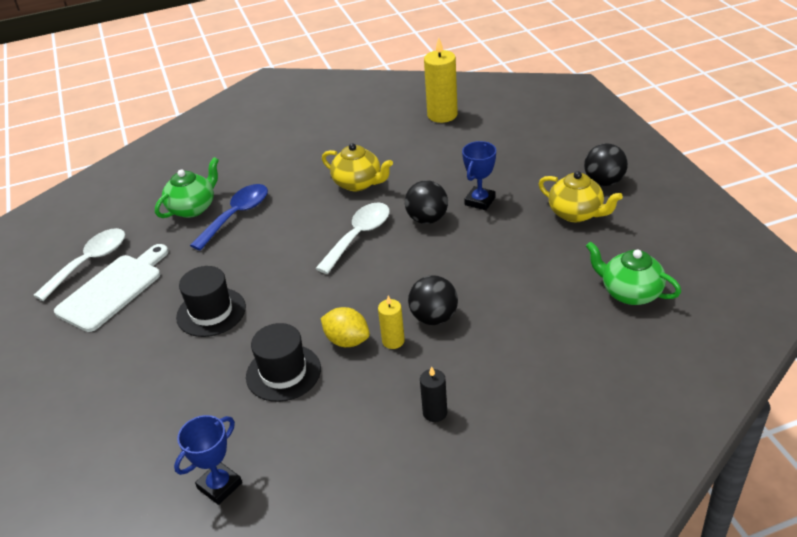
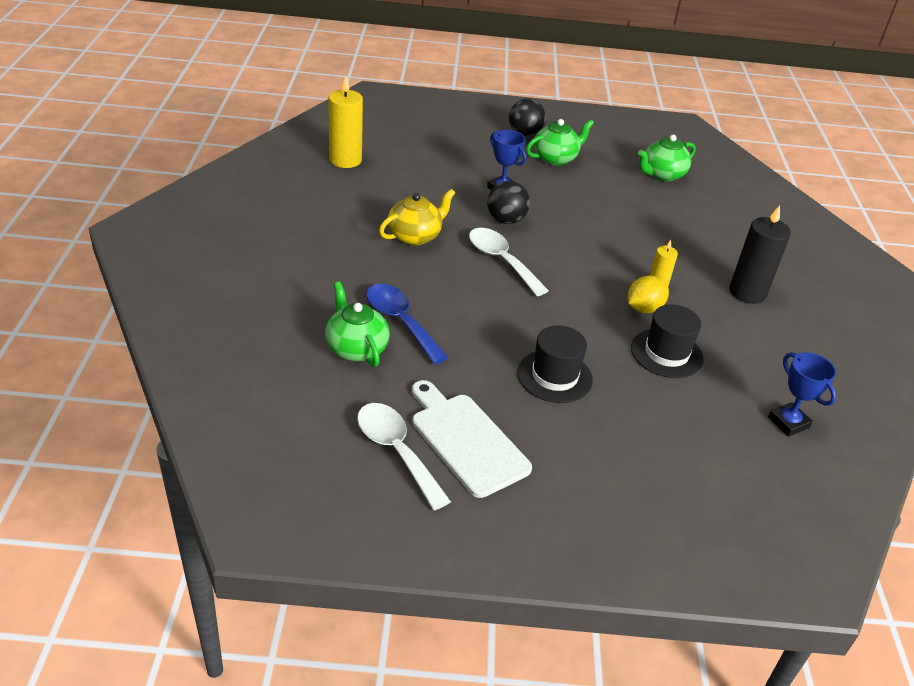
camera: 75 degrees left, 0 degrees up
black ball [408,275,458,325] -> none
black candle [420,366,447,422] -> black candle [729,205,791,304], size x1.83
yellow teapot [538,171,623,222] -> green teapot [526,119,594,166]

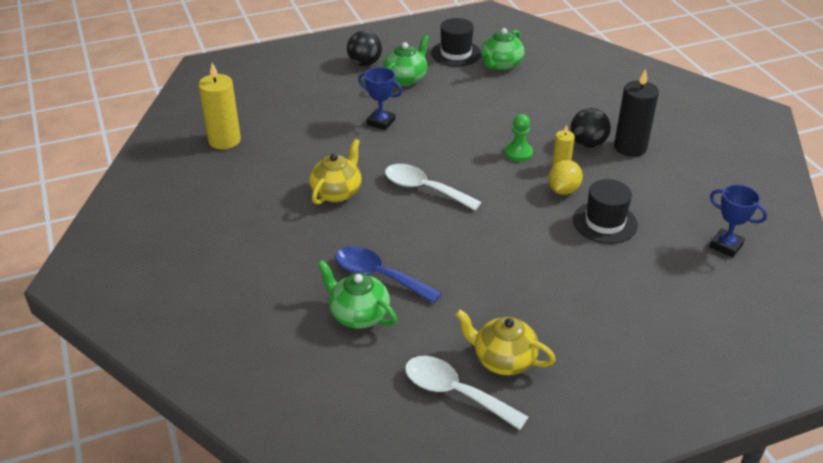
camera: 20 degrees left, 0 degrees up
white cutting board [412,380,532,498] -> yellow teapot [455,309,556,375]
black ball [487,181,530,224] -> black ball moved to [570,108,611,148]
black hat [517,326,593,403] -> black hat moved to [431,18,481,67]
none -> green pawn [505,114,533,162]

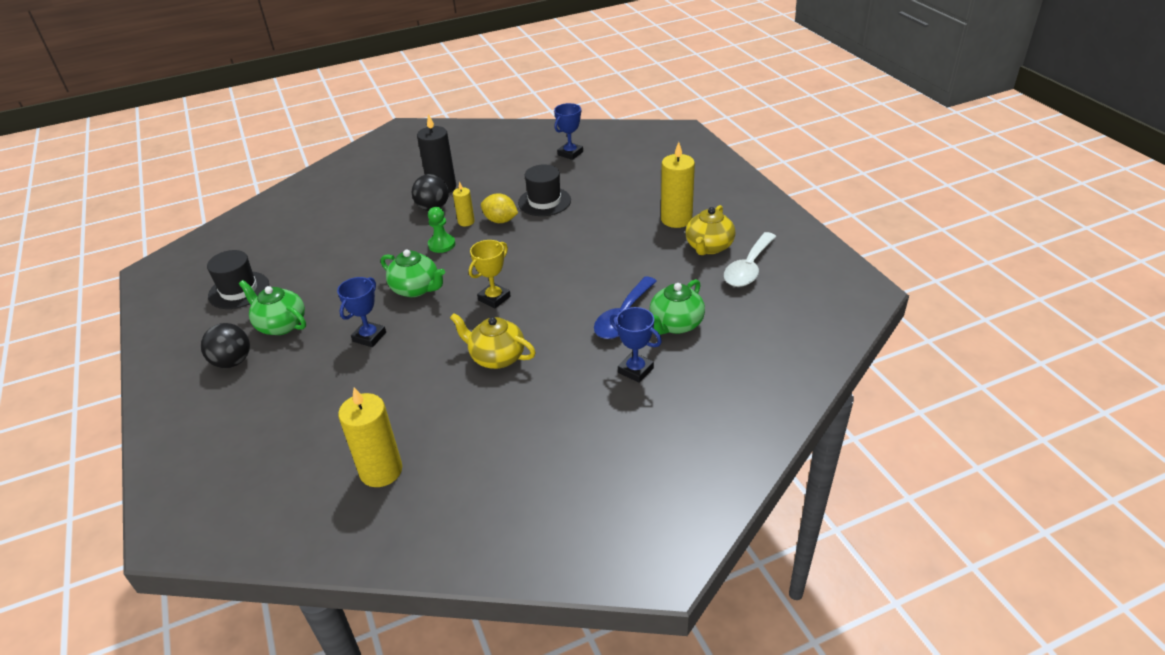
camera: 90 degrees left, 0 degrees up
white spoon [385,164,482,210] -> yellow trophy [469,240,511,308]
green teapot [481,28,524,71] -> green teapot moved to [381,249,445,297]
none -> blue trophy [610,307,662,383]
none -> yellow candle [661,142,695,228]

